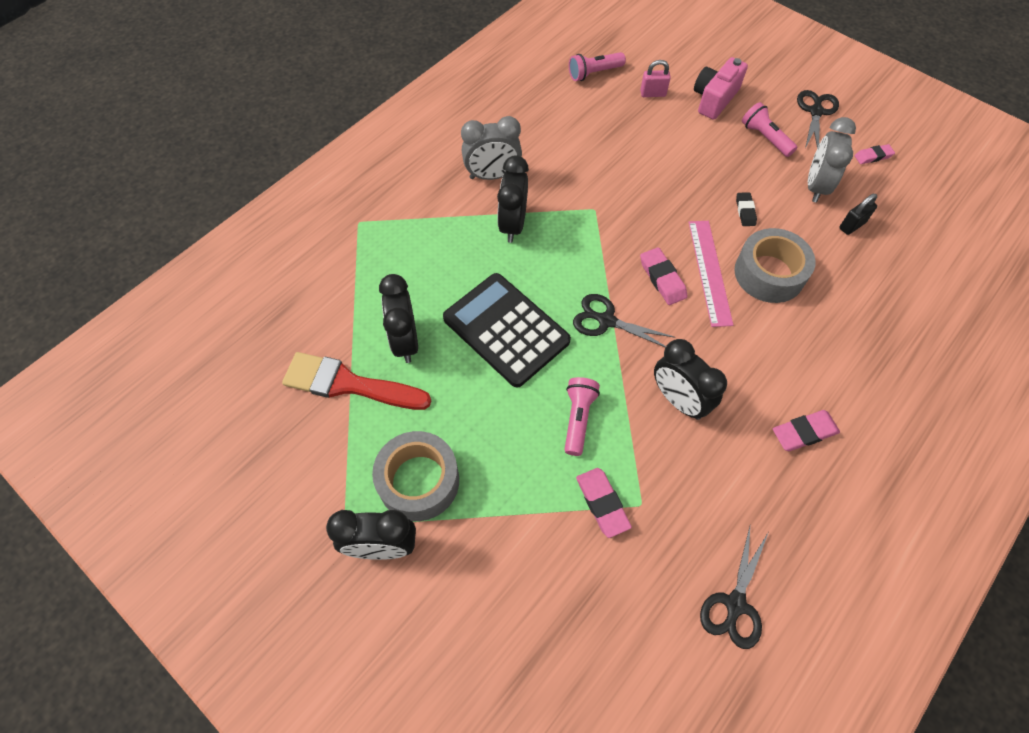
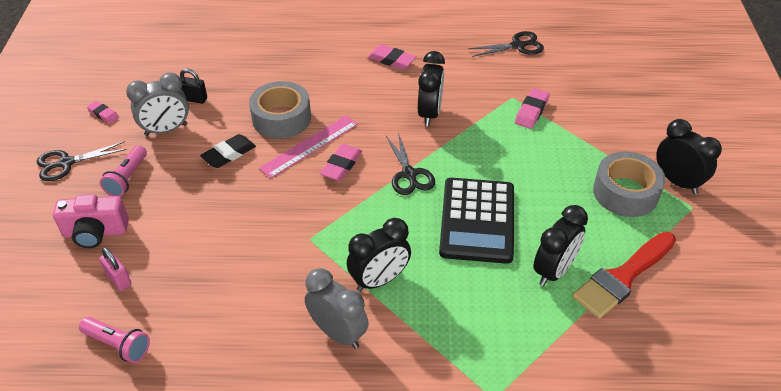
camera: 130 degrees left, 15 degrees down
red brush [282,352,431,410] -> red brush turned 75 degrees clockwise [572,232,676,319]
pink flashlight [564,377,600,456] -> none
black eraser [736,192,757,226] -> black eraser [200,134,256,168], size x1.52

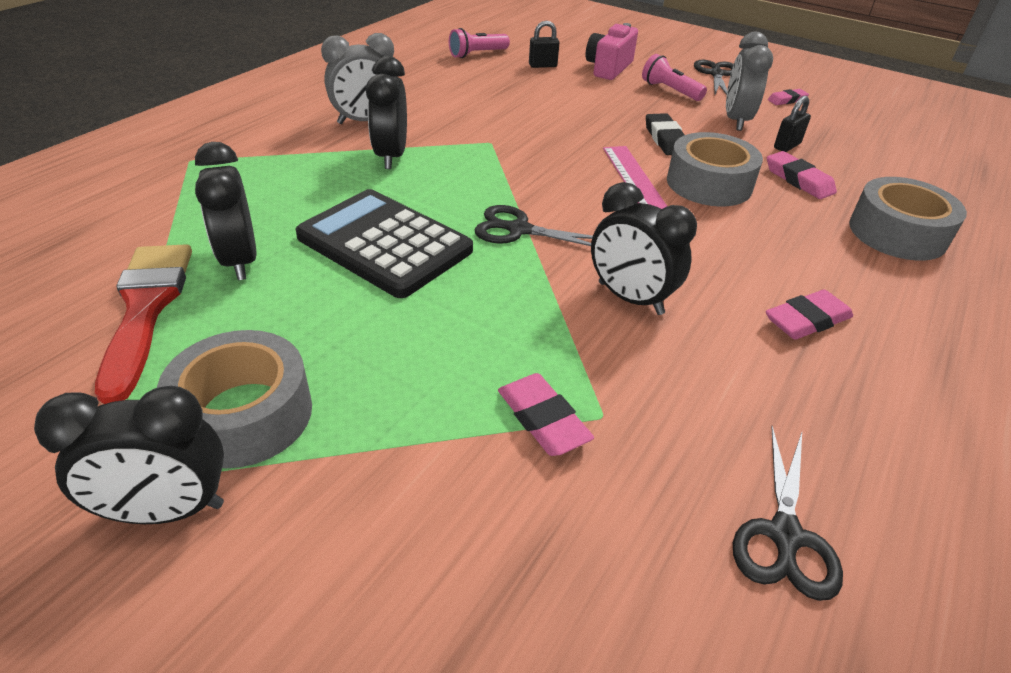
camera: 120 degrees right, 5 degrees down
pink padlock [99,247,132,291] -> black padlock [529,21,560,68]
pink eraser [320,144,362,181] -> pink eraser moved to [767,151,837,199]
none -> grey tape [849,177,967,261]

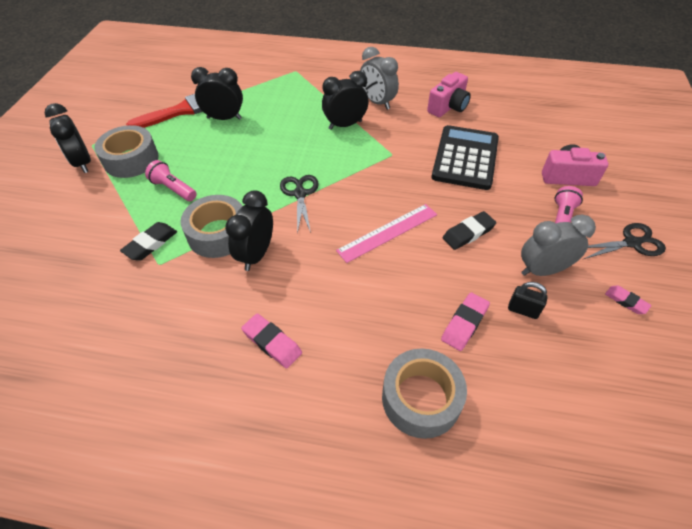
camera: 70 degrees right, 10 degrees up
black clock [195,142,257,280] -> black clock turned 45 degrees clockwise [191,67,243,120]
black calculator [296,189,473,298] -> black calculator moved to [432,125,499,190]
pink flashlight [449,28,510,58] -> pink flashlight moved to [145,160,197,201]
pink eraser [498,373,594,456] -> black eraser [120,222,177,261]
black padlock [529,21,560,68] -> none
grey tape [667,132,763,207] -> grey tape moved to [180,195,242,258]
black scissors [733,426,843,601] -> none
none -> pink camera [427,72,471,117]

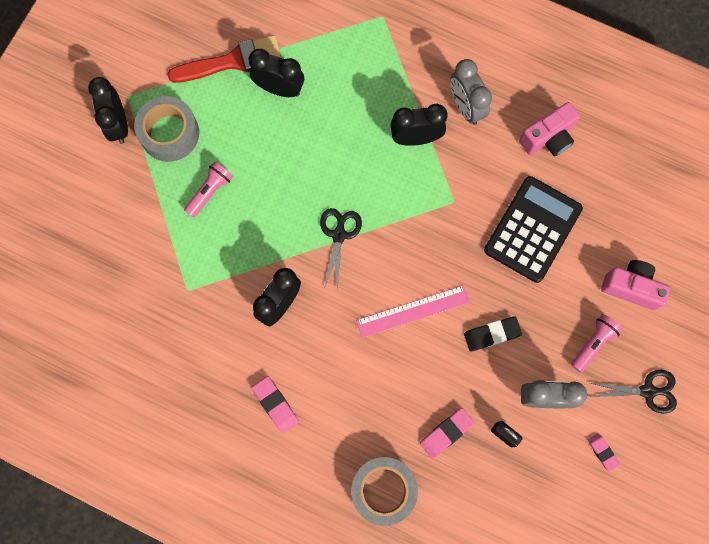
camera: 15 degrees right, 25 degrees up
black eraser [120,222,177,261] -> none
pink flashlight [145,160,197,201] -> pink flashlight turned 75 degrees clockwise [184,161,233,218]
grey tape [180,195,242,258] -> none

